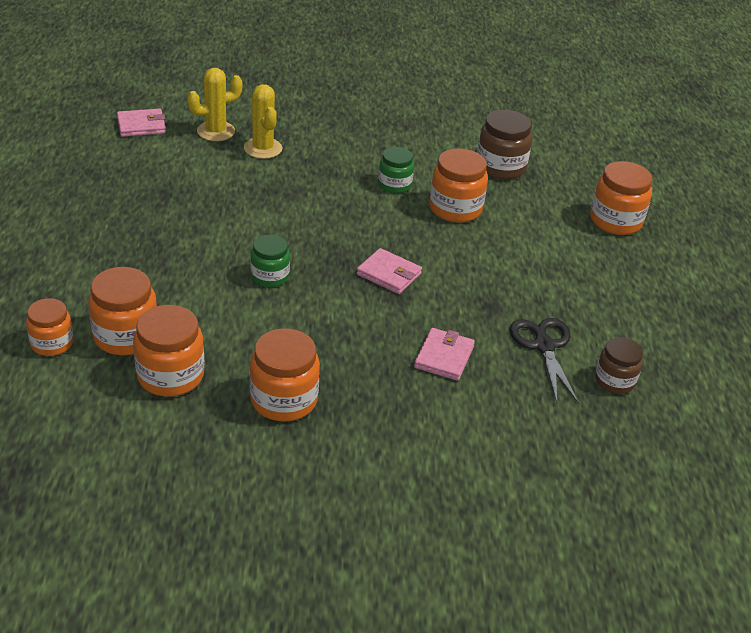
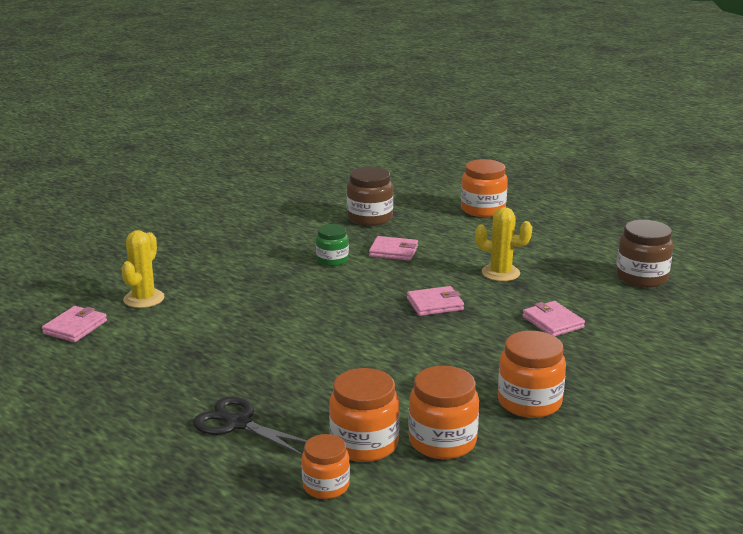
camera: 45 degrees left, 15 degrees down
yellow cactus [244,84,282,159] -> yellow cactus moved to [475,207,532,281]
green jar [251,235,290,287] -> none
orange jar [429,149,488,223] -> pink wallet [369,236,418,261]
black scissors [510,318,579,404] -> black scissors moved to [193,397,307,455]
brown jar [595,337,643,394] -> brown jar [616,220,673,288], size x1.55

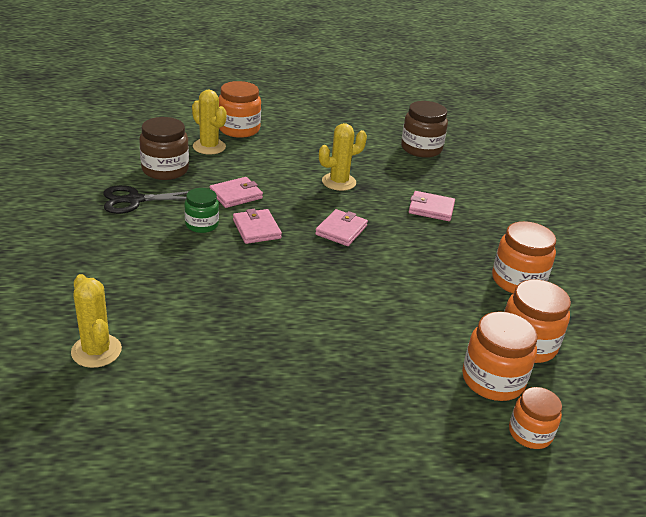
camera: 50 degrees left, 10 degrees up
pink wallet [42,306,107,342] -> pink wallet moved to [233,209,282,244]
black scissors [193,397,307,455] -> black scissors moved to [103,185,189,214]
none -> yellow cactus [192,90,227,155]

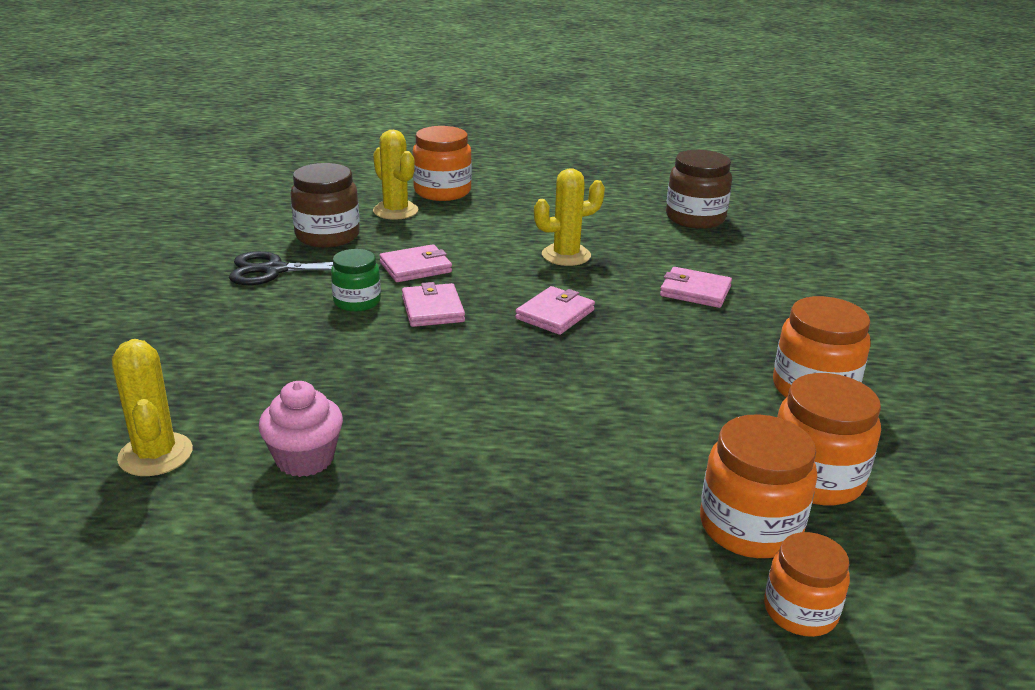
camera: 10 degrees right, 5 degrees down
none -> pink cupcake [259,381,343,477]

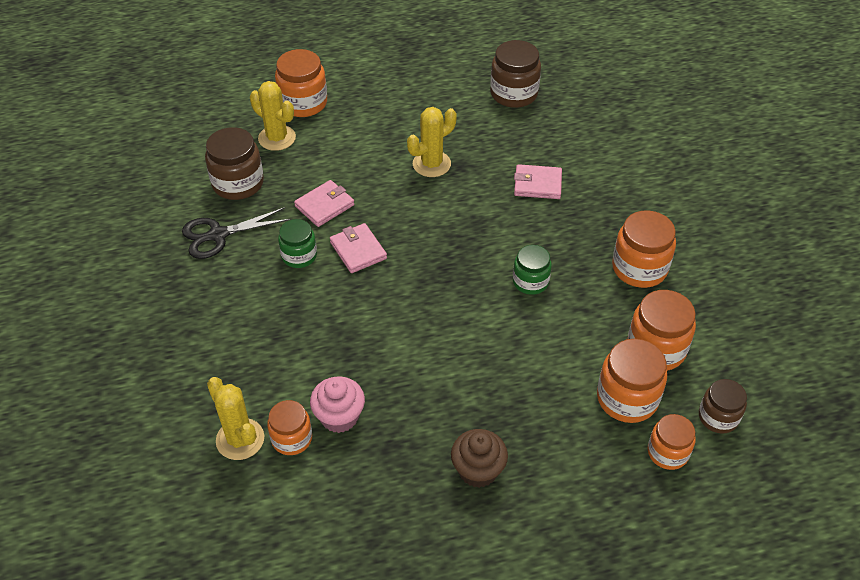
camera: 15 degrees left, 20 degrees up
pink wallet [515,286,595,335] -> none
none -> orange jar [267,400,312,455]
none -> brown cupcake [451,429,508,488]
none -> green jar [513,245,552,295]
none -> brown jar [699,379,747,433]

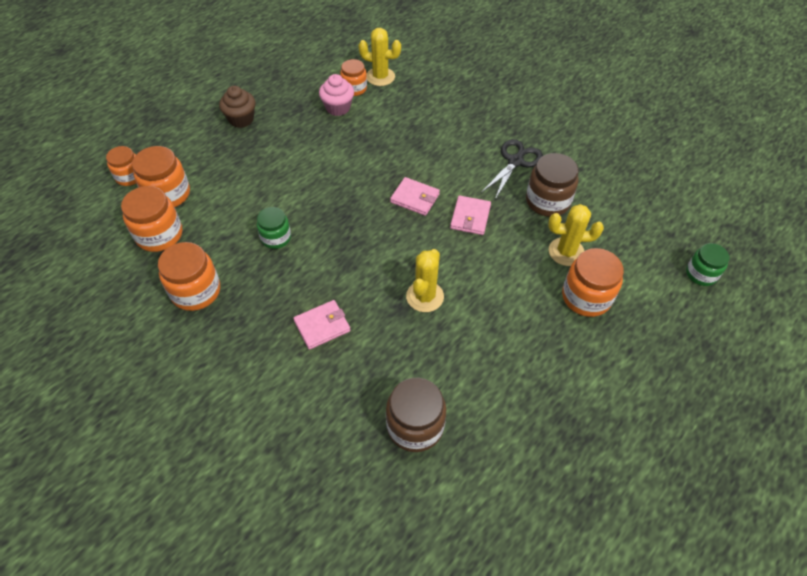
camera: 145 degrees right, 5 degrees up
green jar [278,219,317,268] -> green jar moved to [686,243,729,286]
brown jar [699,379,747,433] -> none

